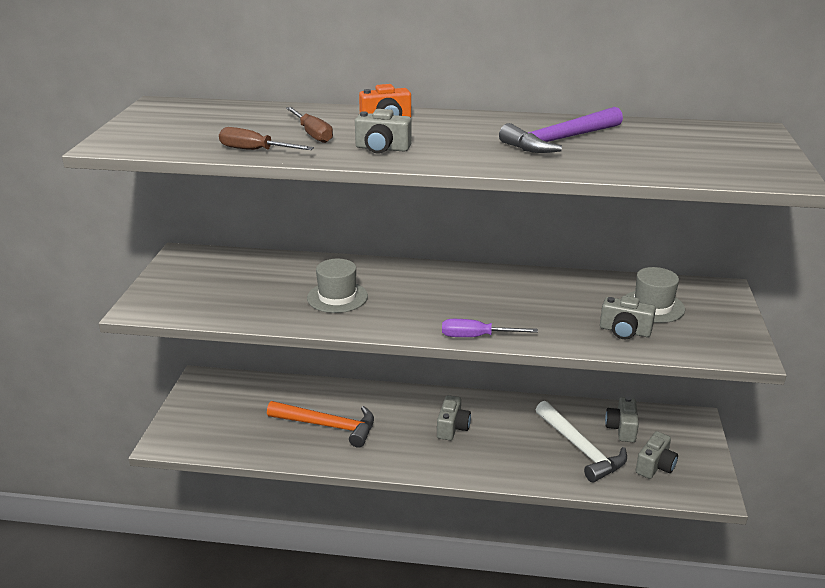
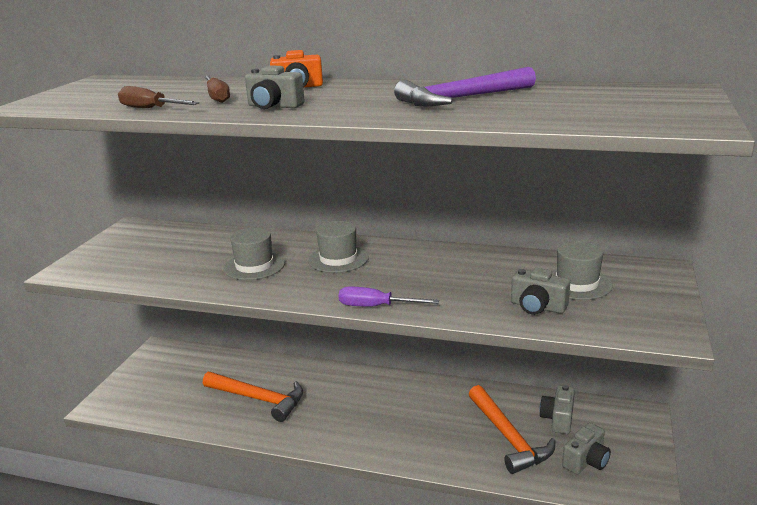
camera: 10 degrees right, 5 degrees down
grey camera [437,395,471,440] -> none
white hammer [536,401,627,482] -> orange hammer [469,385,555,474]
none -> grey hat [308,221,369,273]

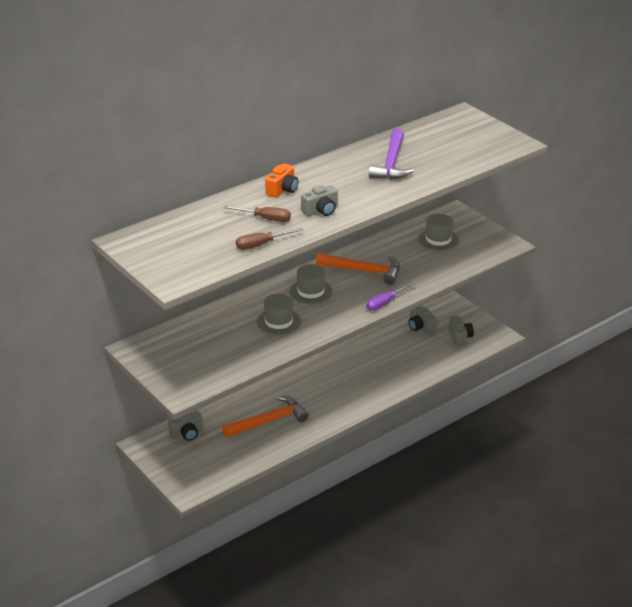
camera: 55 degrees left, 10 degrees up
orange hammer [469,385,555,474] -> orange hammer moved to [316,253,400,285]
grey camera [511,268,570,315] -> grey camera moved to [168,411,203,441]

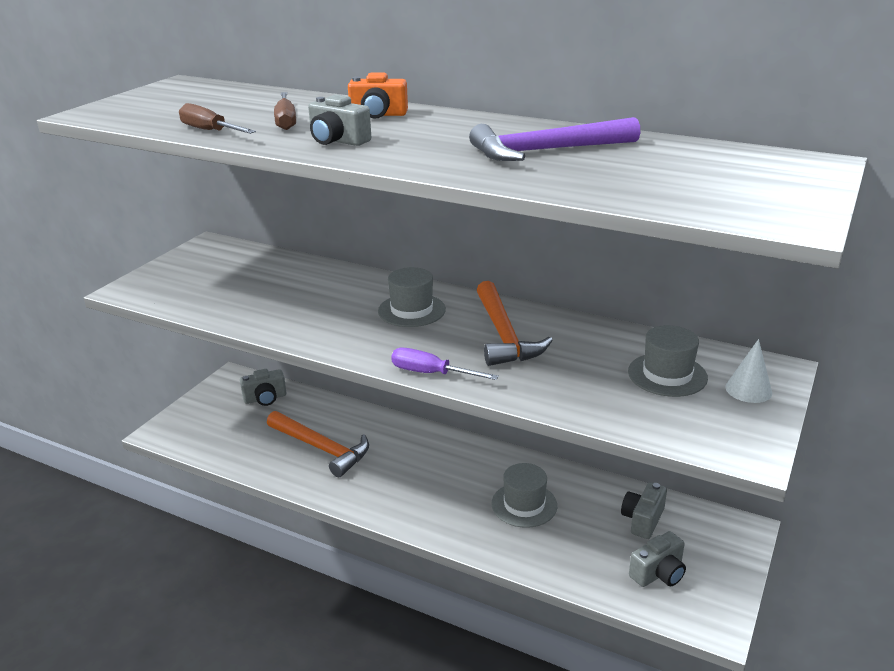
camera: 65 degrees right, 5 degrees down
grey camera [168,411,203,441] -> grey camera turned 60 degrees counterclockwise [240,369,287,406]
grey hat [257,294,301,335] -> grey hat moved to [491,463,557,528]
none -> white cone [726,339,772,403]

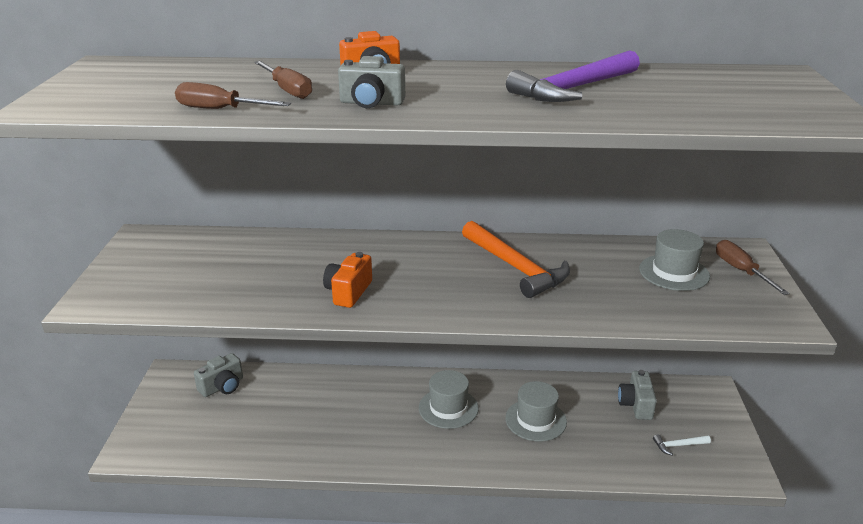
camera: 25 degrees left, 0 degrees up
orange hammer [267,411,369,477] -> none
grey hat [378,267,446,327] -> grey hat moved to [419,370,479,429]
purple screwdriver [391,348,499,380] -> none
grey camera [629,531,686,587] -> white hammer [653,434,711,456]
white cone [726,339,772,403] -> brown screwdriver [716,240,790,295]
none -> orange camera [323,252,372,308]

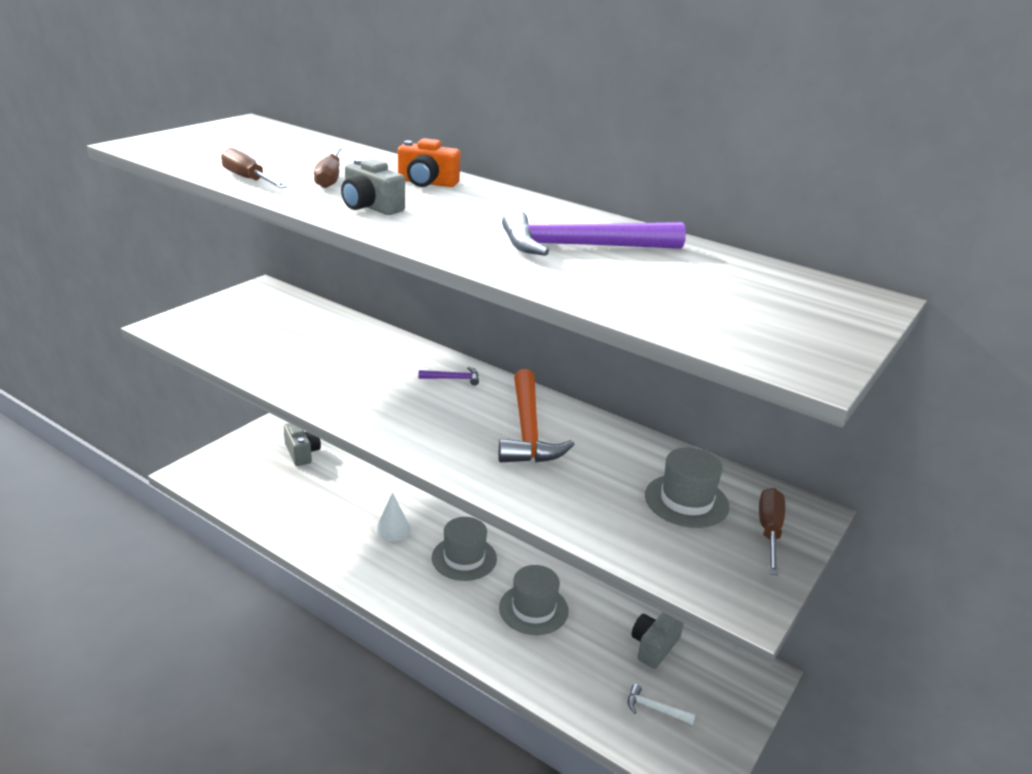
camera: 30 degrees right, 0 degrees up
grey camera [194,353,243,397] -> grey camera turned 105 degrees counterclockwise [283,423,321,466]
orange camera [323,252,372,308] -> none
none -> white cone [375,492,411,541]
none -> purple hammer [418,367,479,386]

